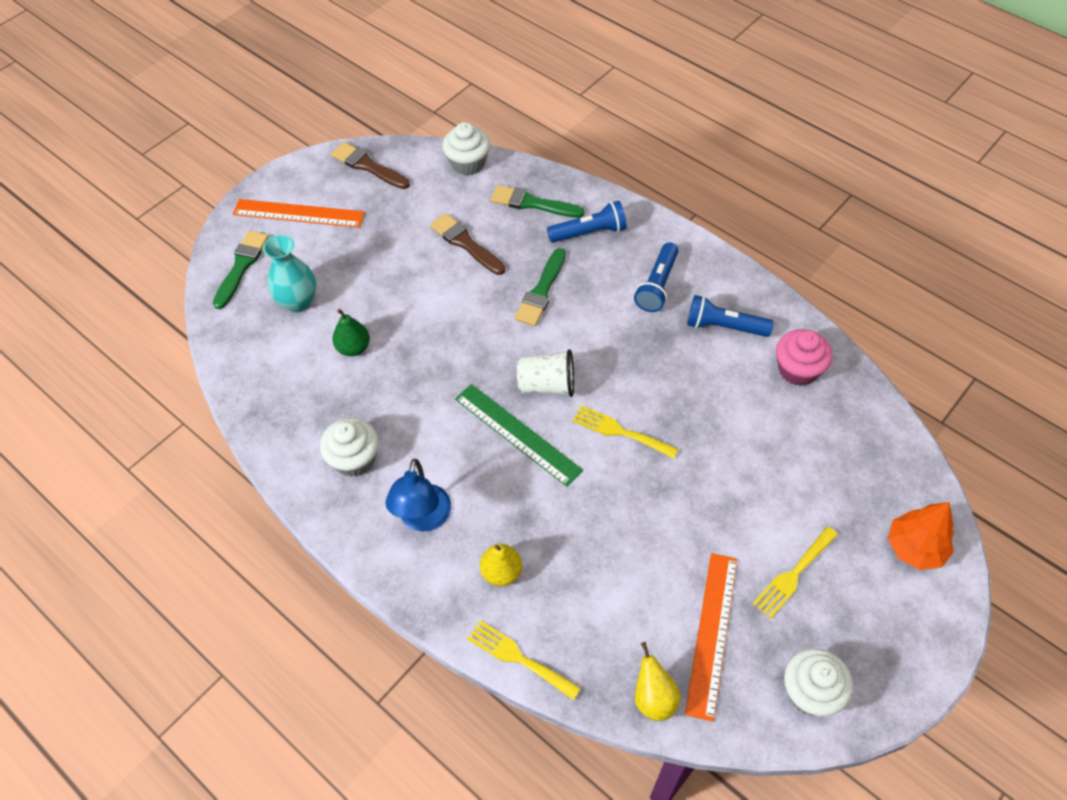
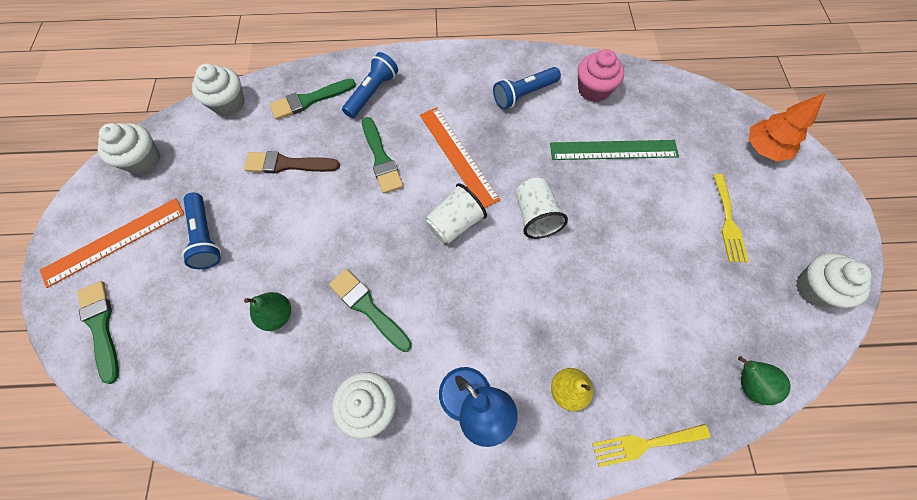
camera: 45 degrees left, 10 degrees up
turquoise vase [263,235,316,313] -> none
brown brush [331,142,410,189] -> white cupcake [98,123,160,175]
green ruler [455,384,583,487] -> green ruler moved to [550,140,679,160]
yellow fork [572,405,678,459] -> white cup [516,178,568,239]
blue flashlight [634,242,679,312] -> blue flashlight moved to [182,193,221,269]
yellow pear [635,642,681,721] -> green pear [738,356,790,405]
orange ruler [685,553,737,722] -> orange ruler moved to [420,107,500,208]
none -> green brush [329,269,412,352]

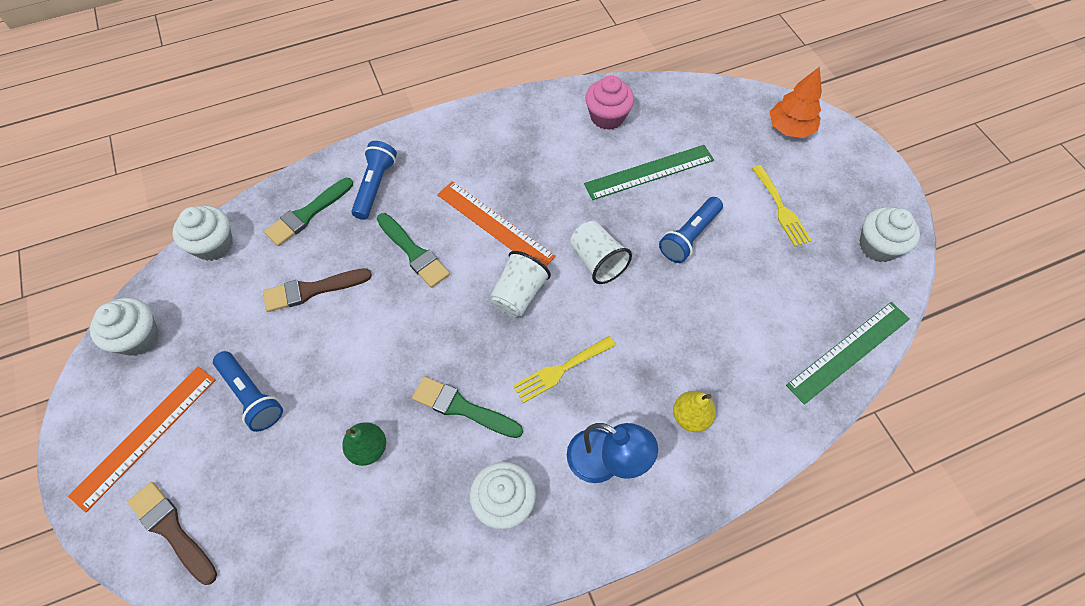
camera: 20 degrees left, 5 degrees down
green brush [77,281,119,384] -> brown brush [128,482,217,585]
blue flashlight [493,67,561,109] -> blue flashlight moved to [659,197,723,263]
yellow fork [592,424,711,467] -> yellow fork moved to [513,336,616,403]
green pear [738,356,790,405] -> green ruler [786,302,910,405]

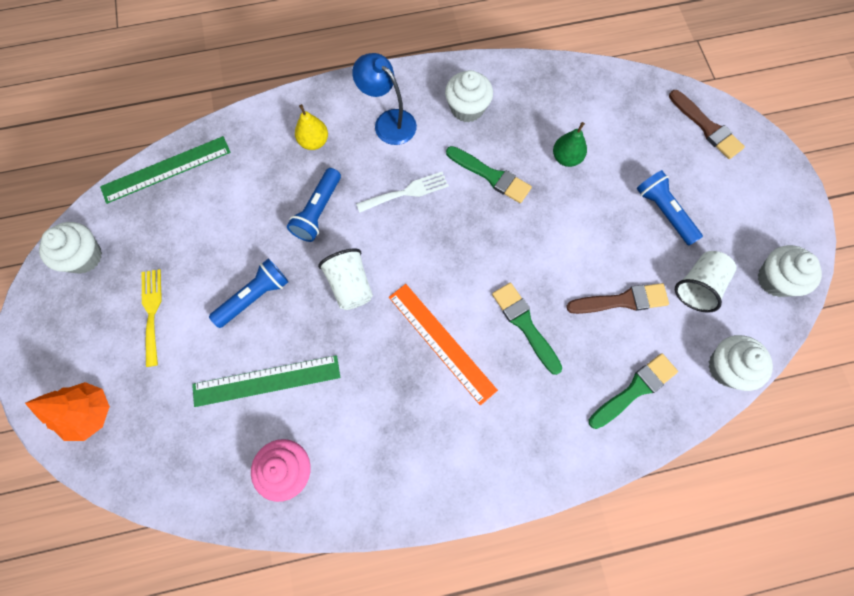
camera: 170 degrees left, 10 degrees up
orange ruler [68,366,215,512] -> none
blue flashlight [351,141,397,220] -> blue flashlight moved to [287,168,341,242]
white cup [489,251,551,317] -> white cup moved to [675,251,737,313]
yellow fork [513,336,616,403] -> white fork [356,172,449,213]

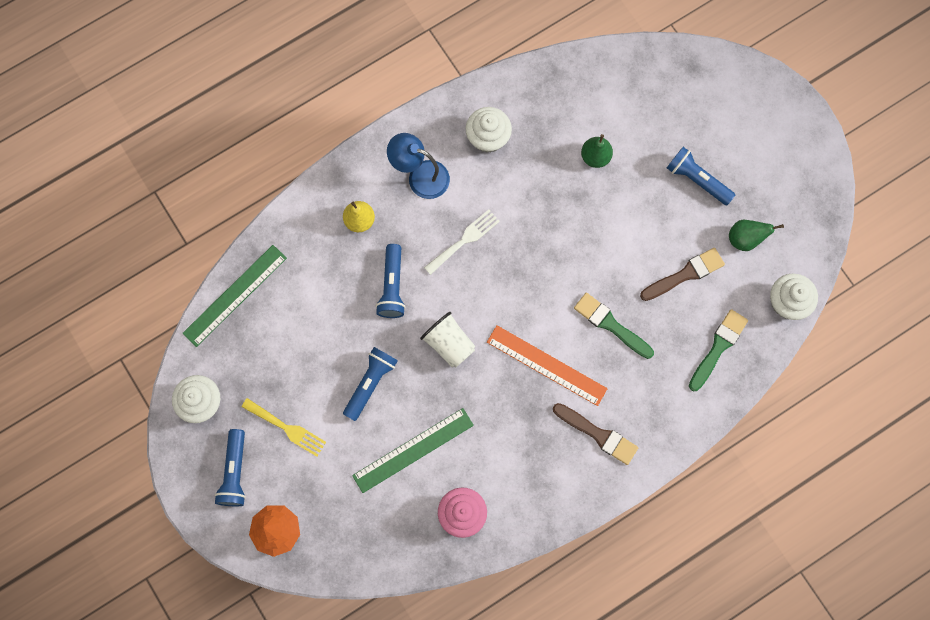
camera: 20 degrees left, 5 degrees up
yellow fork [142,269,162,367] -> yellow fork turned 150 degrees clockwise [241,398,326,457]
green brush [446,146,532,203] -> none
brown brush [669,90,745,159] -> brown brush moved to [553,403,638,465]
white cup [675,251,737,313] -> green pear [729,220,784,251]
white cupcake [758,245,822,297] -> none
none -> blue flashlight [214,429,246,506]

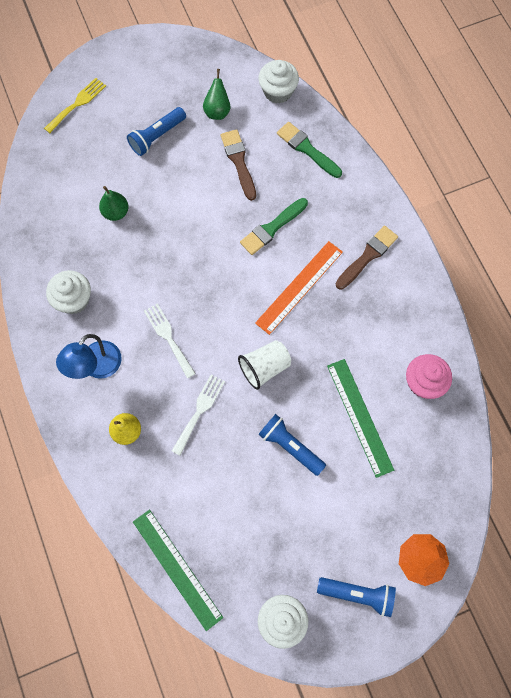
camera: 80 degrees left, 5 degrees down
yellow fork [241,398,326,457] -> yellow fork moved to [44,78,106,133]
blue flashlight [376,244,406,318] -> white fork [172,374,225,455]

